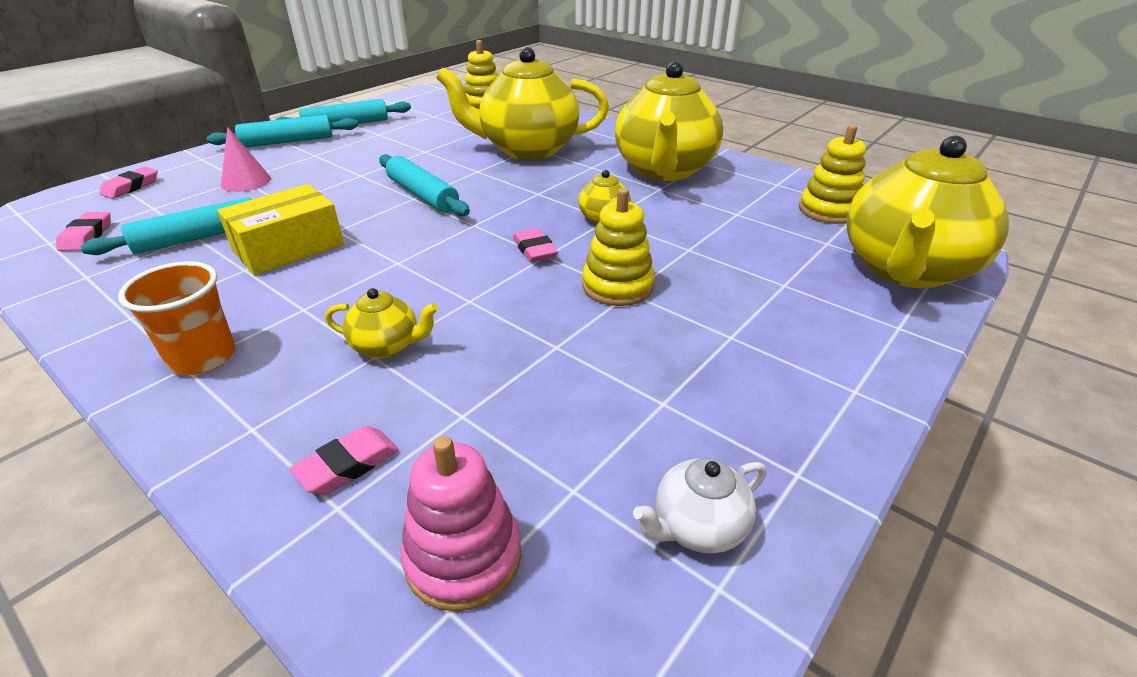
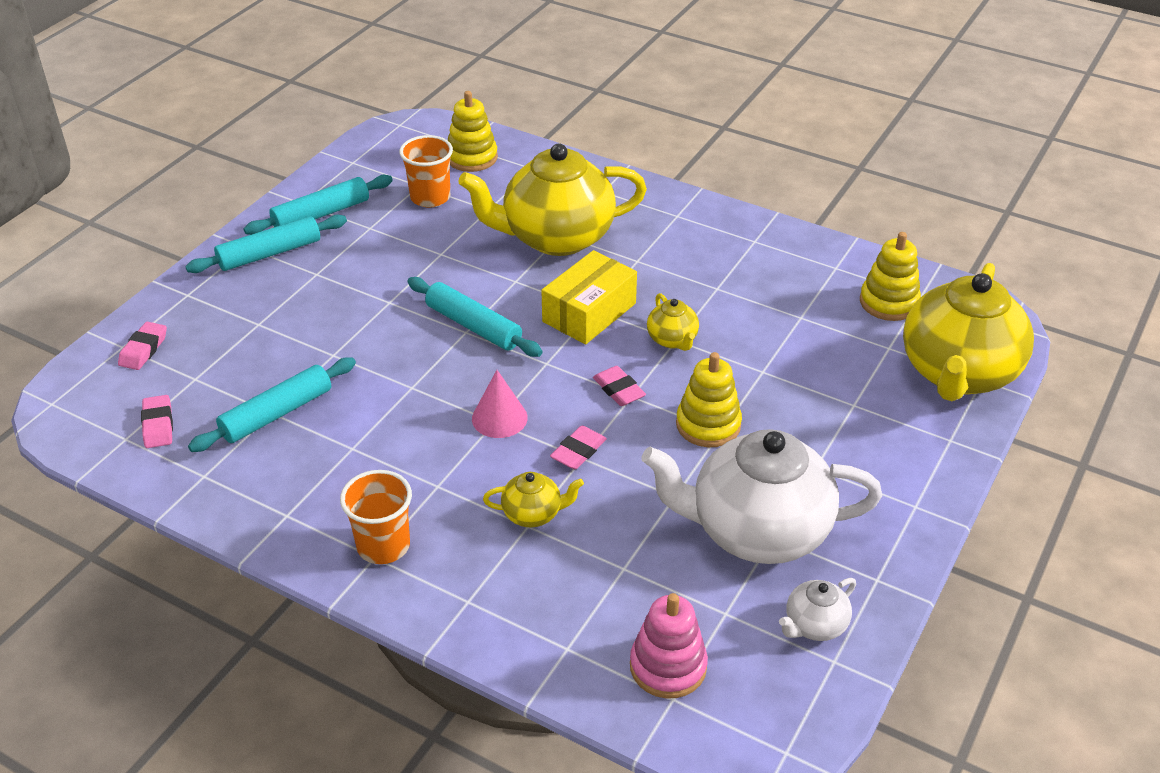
camera: 10 degrees left, 5 degrees up
yellow box [217,184,344,275] -> yellow box moved to [541,250,637,344]
pink cone [221,127,271,192] -> pink cone moved to [472,370,528,438]
pink eraser [289,426,398,495] -> pink eraser moved to [550,426,607,469]
yellow teapot [615,61,723,181] -> none
none -> orange cup [399,135,453,208]
none -> white teapot [642,429,882,564]

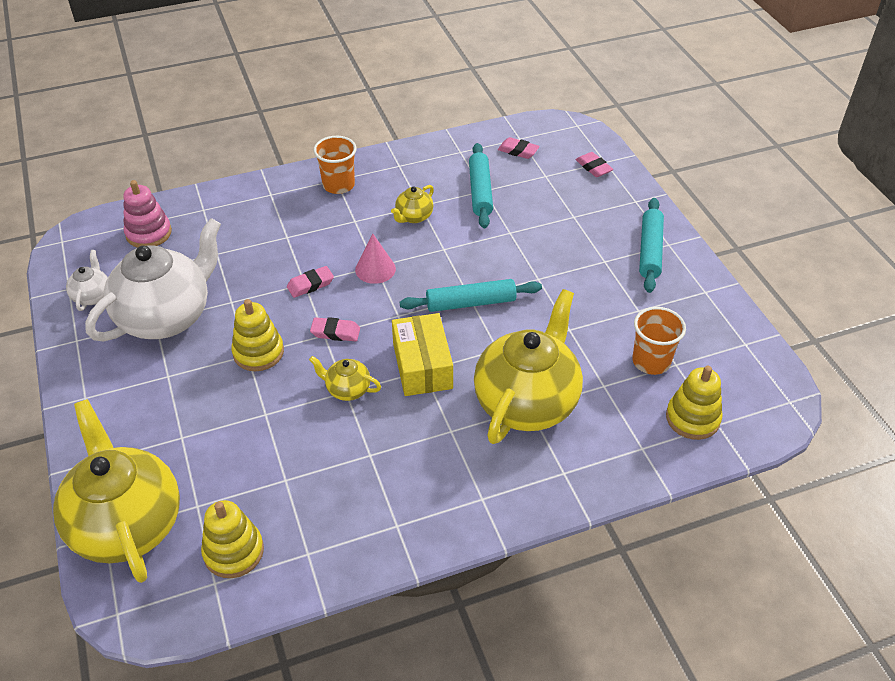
camera: 130 degrees right, 5 degrees up
turquoise rolling pin [243,175,393,235] -> none
yellow teapot [483,472,584,527] -> yellow teapot moved to [391,185,434,223]
pink eraser [550,426,607,469] -> pink eraser turned 75 degrees clockwise [287,266,334,298]

